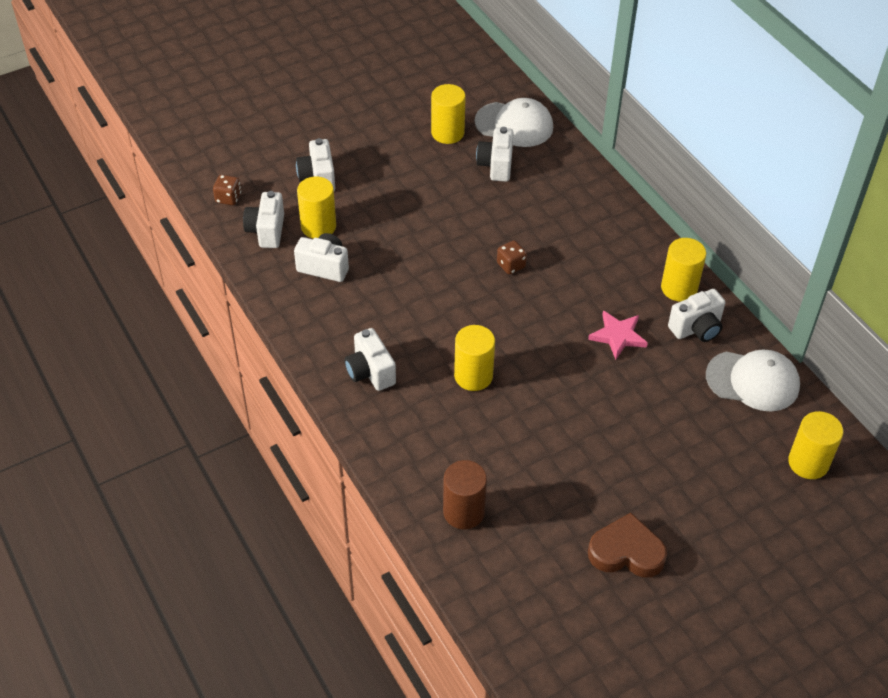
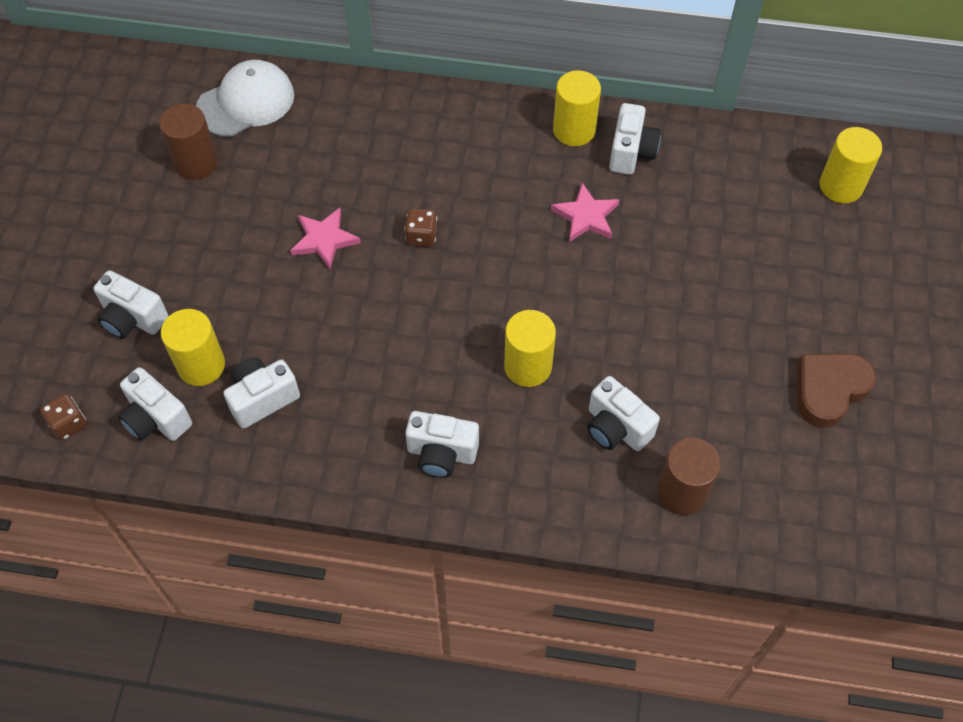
camera: 50 degrees left, 10 degrees up
yellow cylinder [431,84,466,144] -> brown cylinder [159,103,218,180]
white camera [476,127,514,182] -> white camera moved to [587,376,660,451]
white cap [706,350,800,411] -> none
none -> pink star [290,208,361,269]

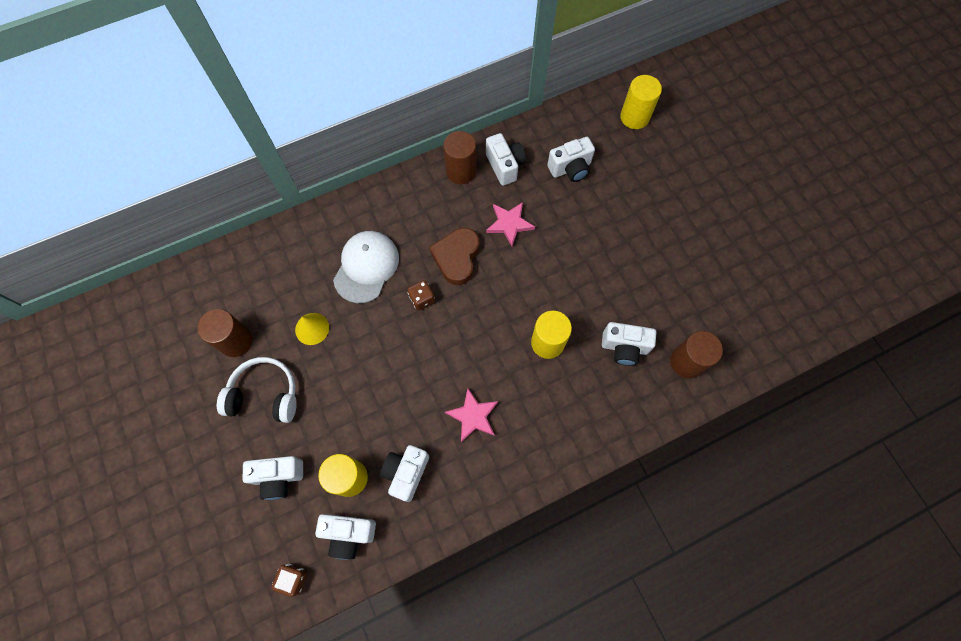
camera: 35 degrees left, 10 degrees up
white cap [196,60,294,137] -> white cap moved to [333,231,399,303]
pink star [290,208,361,269] -> pink star moved to [445,388,498,442]
white camera [405,411,479,478] -> white camera moved to [547,137,595,182]
yellow cylinder [553,70,601,146] -> brown cylinder [443,131,476,184]
brown heart [797,354,876,428] -> brown heart moved to [429,228,479,285]
none -> white headphones [217,357,297,423]
none -> yellow cone [295,313,329,345]

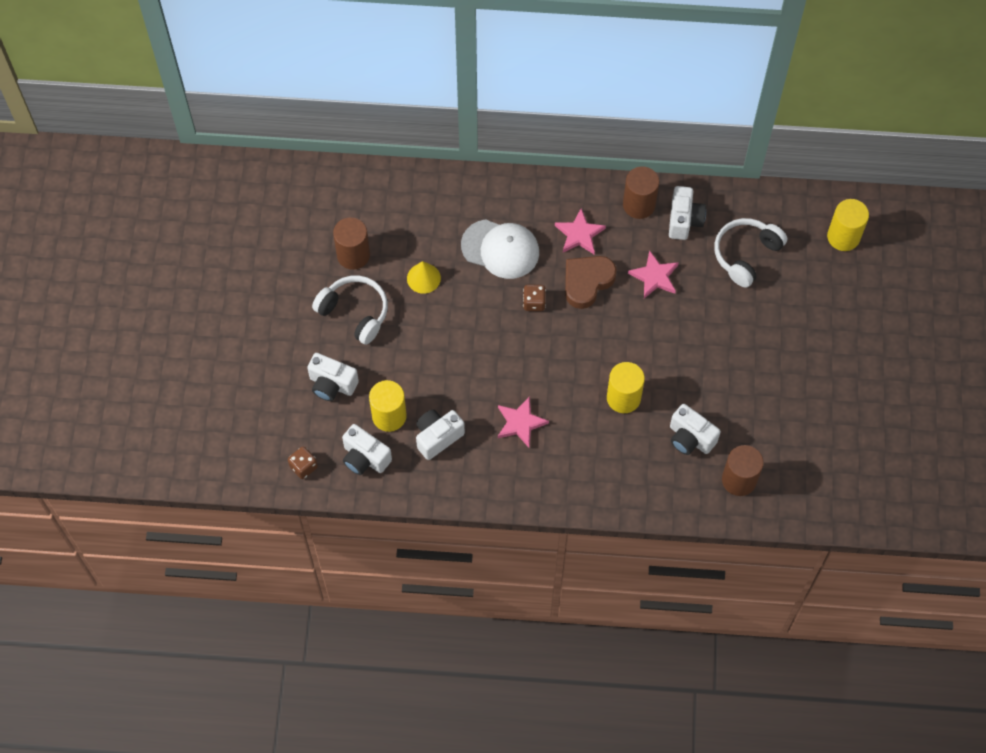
camera: 30 degrees right, 5 degrees down
white cap [333,231,399,303] -> white cap turned 60 degrees clockwise [461,219,539,279]
white camera [547,137,595,182] -> white headphones [714,218,787,288]
none -> pink star [555,208,606,254]

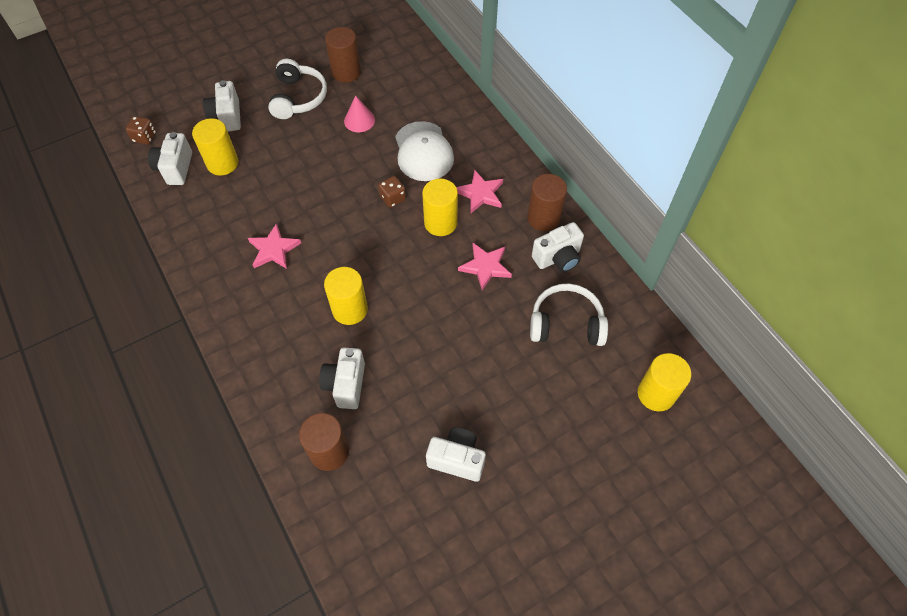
camera: 55 degrees right, 5 degrees down
yellow cone [407,261,441,294] -> pink cone [344,96,375,132]
white camera [416,409,465,460] -> white camera moved to [426,427,486,482]
brown heart [565,256,617,309] -> yellow cylinder [422,179,458,236]

